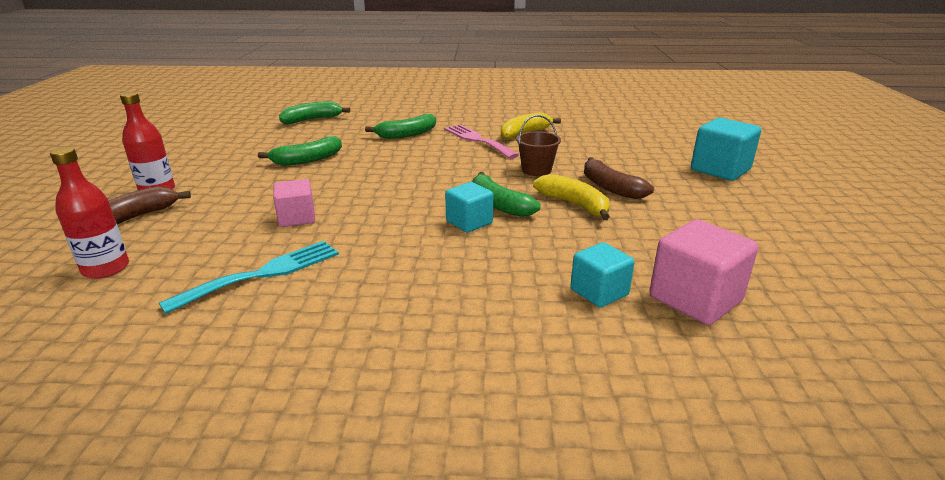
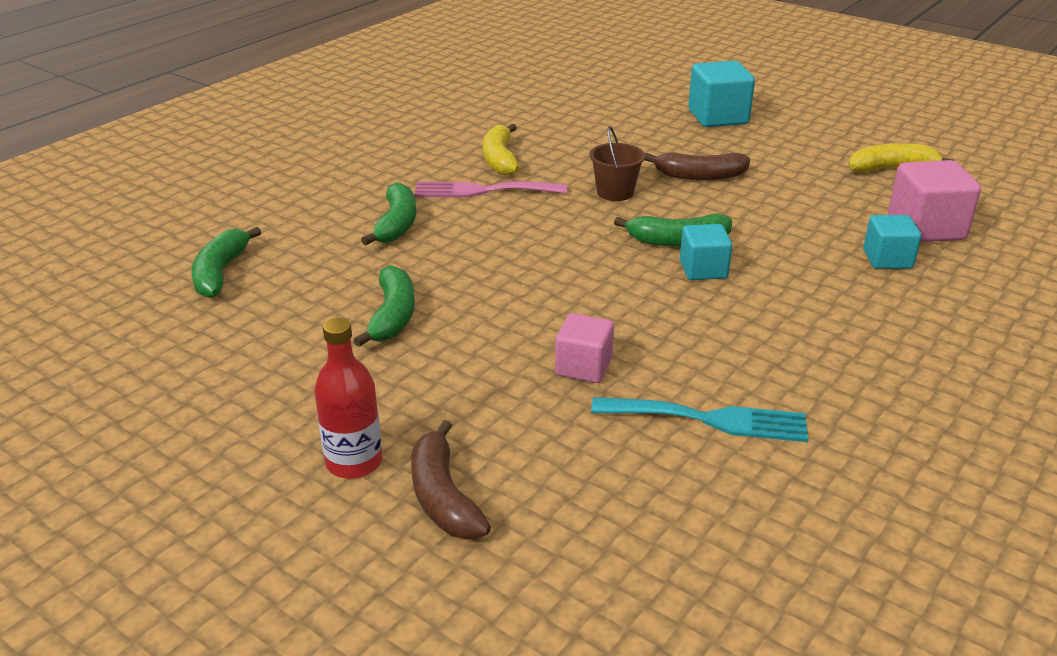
camera: 55 degrees left, 5 degrees up
red bottle [50,147,129,279] -> none
turquoise fork [159,241,339,314] -> turquoise fork turned 105 degrees clockwise [591,397,808,442]
yellow banana [533,174,610,220] -> yellow banana moved to [848,143,955,173]

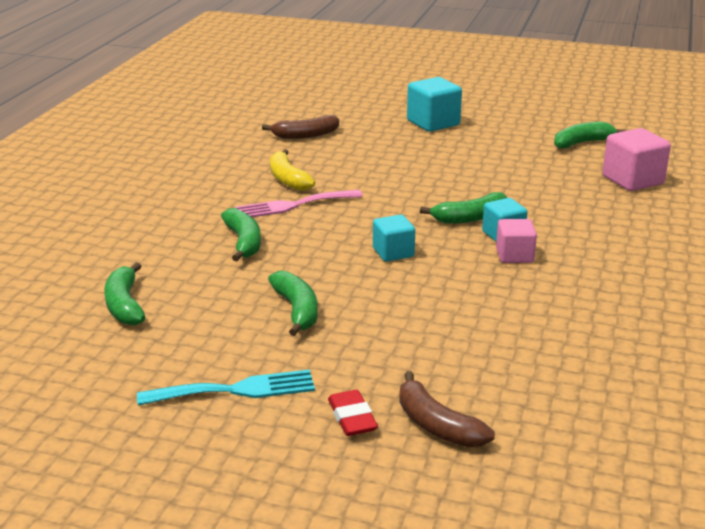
camera: 20 degrees left, 5 degrees down
red bottle [314,318,382,479] -> red eraser [328,390,378,436]
pink cube [555,313,614,383] -> pink cube moved to [496,219,537,263]
brown bucket [589,126,645,201] -> none
turquoise fork [591,397,808,442] -> turquoise fork moved to [137,369,315,406]
brown banana [645,152,750,180] -> brown banana moved to [262,115,339,139]
yellow banana [848,143,955,173] -> green banana [554,122,625,149]
turquoise cube [863,215,921,269] -> turquoise cube moved to [373,215,415,262]

